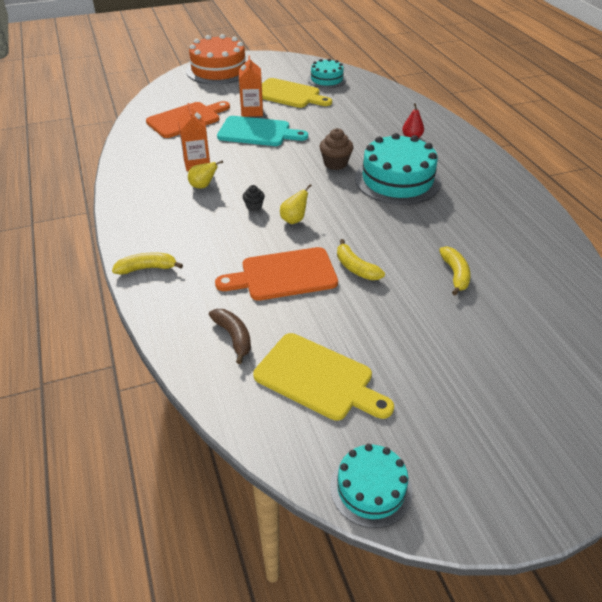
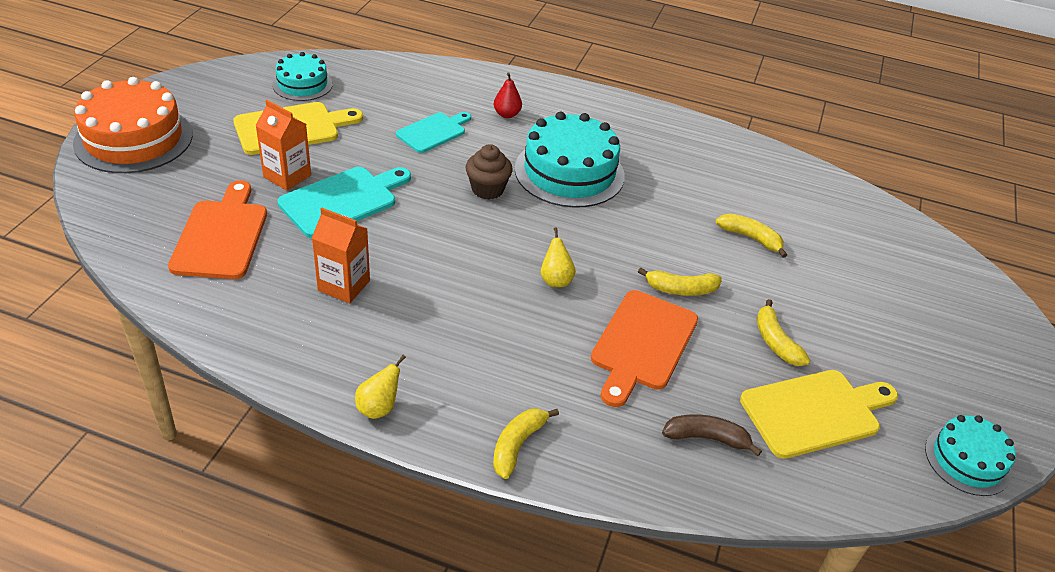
camera: 55 degrees left, 0 degrees up
yellow pear [188,160,223,188] -> yellow pear moved to [355,355,406,419]
black cupcake [243,185,265,211] -> none
none -> turquoise cutting board [396,112,471,153]
none -> yellow banana [757,299,810,366]

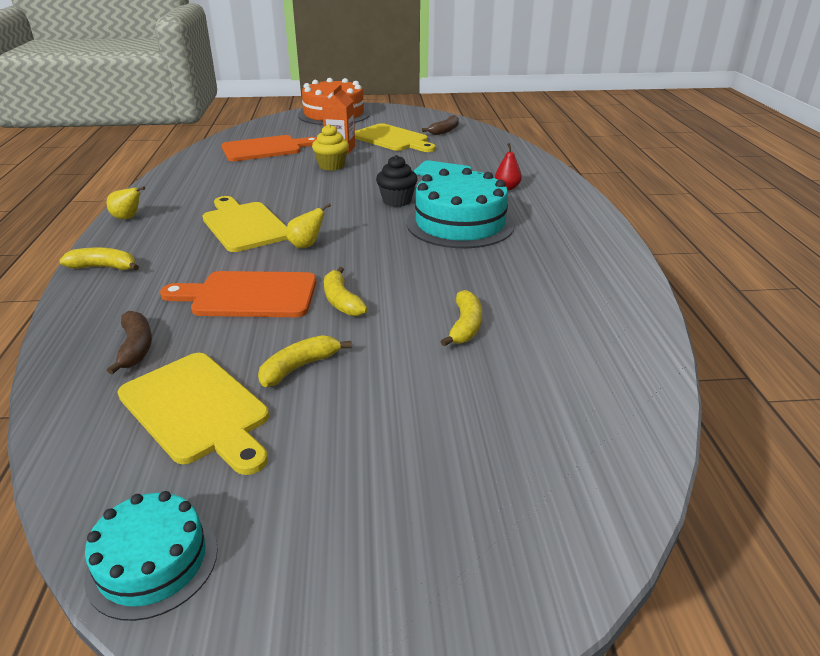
camera: 70 degrees right, 10 degrees down
turquoise cake [272,52,333,101] -> brown banana [422,115,459,135]
turquoise cutting board [277,167,411,238] -> yellow cupcake [312,124,349,171]
orange carton [312,208,370,303] -> none
brown cupcake [466,144,513,199] -> black cupcake [376,155,418,207]
none -> yellow cutting board [203,196,288,252]

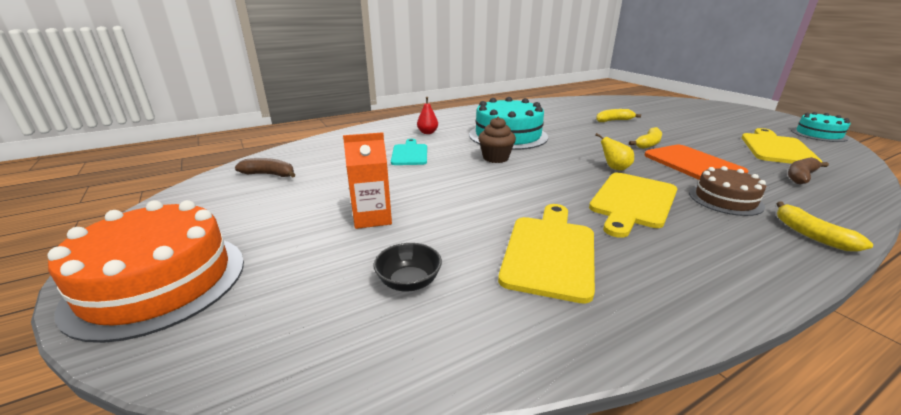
camera: 115 degrees left, 5 degrees down
yellow pear [106,186,145,219] -> none
orange cutting board [222,135,317,161] -> black bowl [374,243,442,292]
yellow banana [258,335,352,387] -> none
yellow cupcake [312,124,349,171] -> none
yellow cutting board [355,123,436,152] -> yellow cutting board moved to [498,204,595,304]
black cupcake [376,155,418,207] -> brown cupcake [478,117,516,163]
none -> brown cake [689,166,766,216]

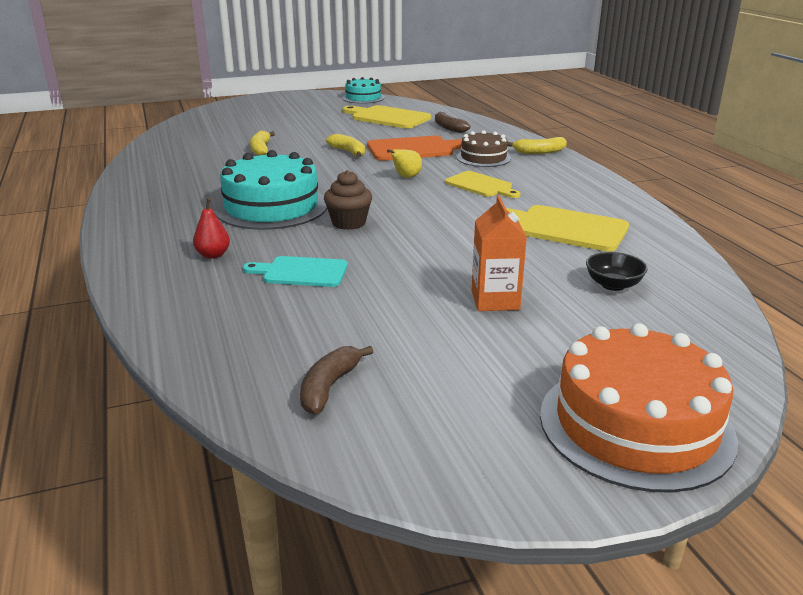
camera: 80 degrees left, 0 degrees up
yellow cutting board [589,173,677,238] -> yellow cutting board [445,171,520,198], size x0.66

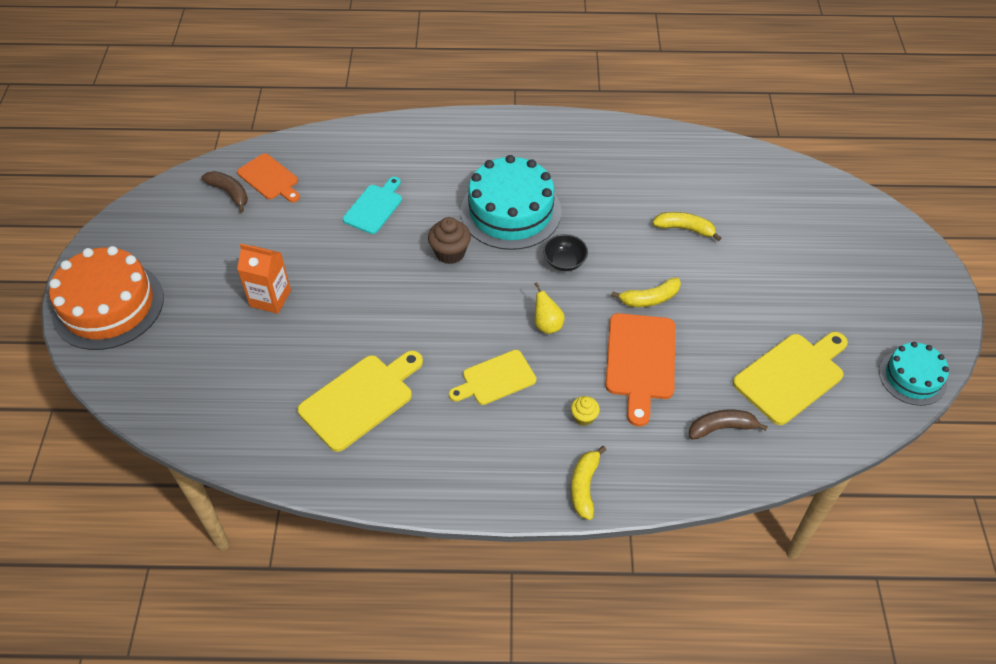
camera: 110 degrees right, 25 degrees up
red pear [193,198,230,259] -> none
brown cake [456,130,511,167] -> yellow cupcake [571,396,600,426]
black bowl [586,252,648,291] -> black bowl moved to [543,234,588,271]
none -> orange cutting board [237,154,300,202]

